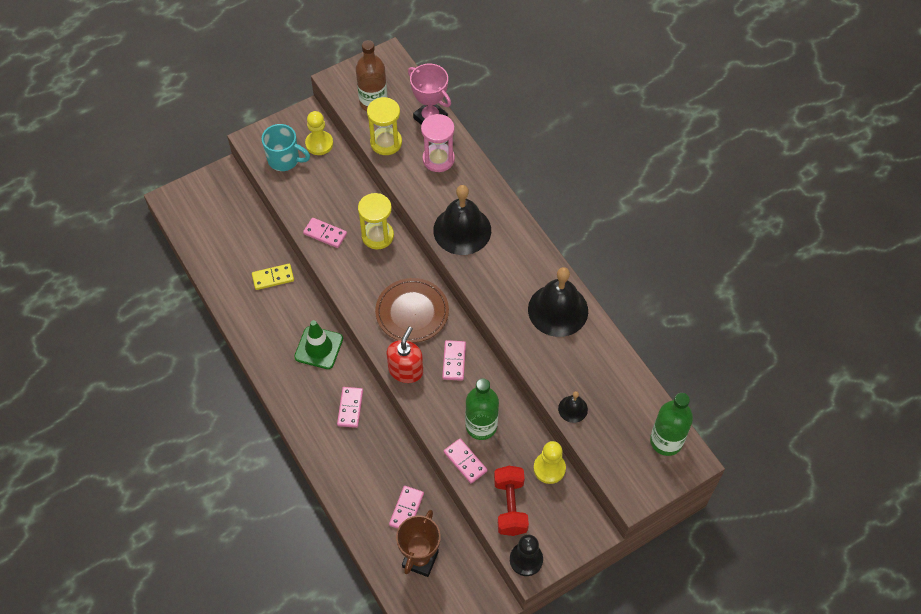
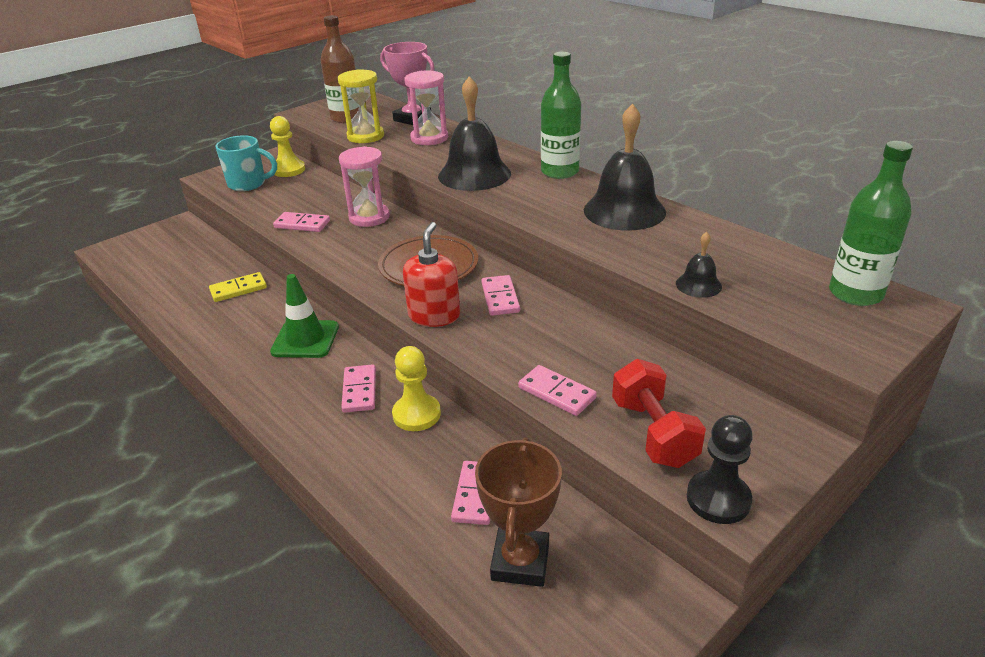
camera: 10 degrees left, 25 degrees down
yellow hourglass [358,193,394,250] -> pink hourglass [339,146,390,227]
green bottle [465,378,499,440] -> green bottle moved to [541,52,581,179]
yellow pawn [534,441,566,484] -> yellow pawn moved to [392,346,441,431]

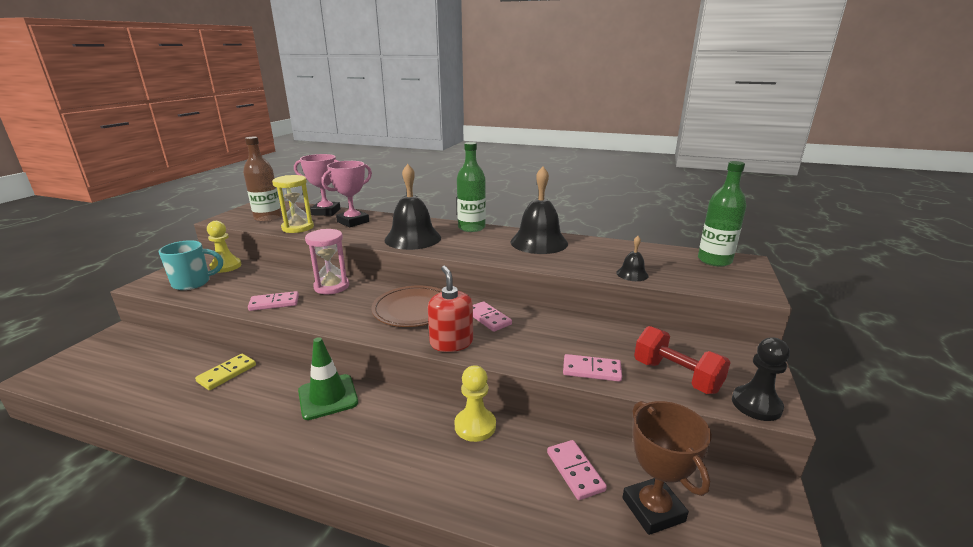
camera: 30 degrees left, 10 degrees down
pink domino [341,364,376,413] -> none
pink hourglass [404,71,448,145] -> pink trophy [321,161,372,227]

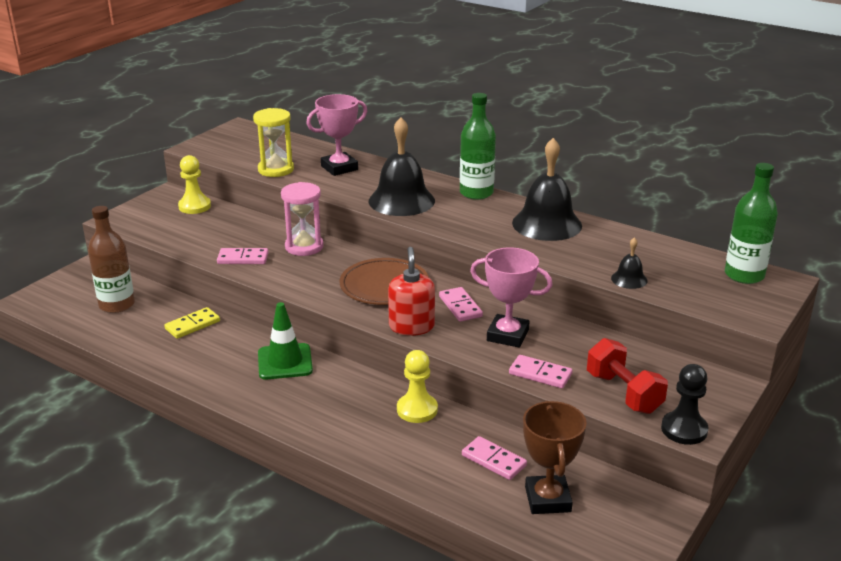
camera: 15 degrees right, 5 degrees up
turquoise mug [158,240,223,290] -> none
brown bottle [243,137,282,222] -> brown bottle moved to [88,206,135,313]
pink trophy [294,154,341,216] -> pink trophy moved to [470,247,553,348]
pink domino [547,440,607,500] -> pink domino turned 45 degrees counterclockwise [462,436,527,480]

